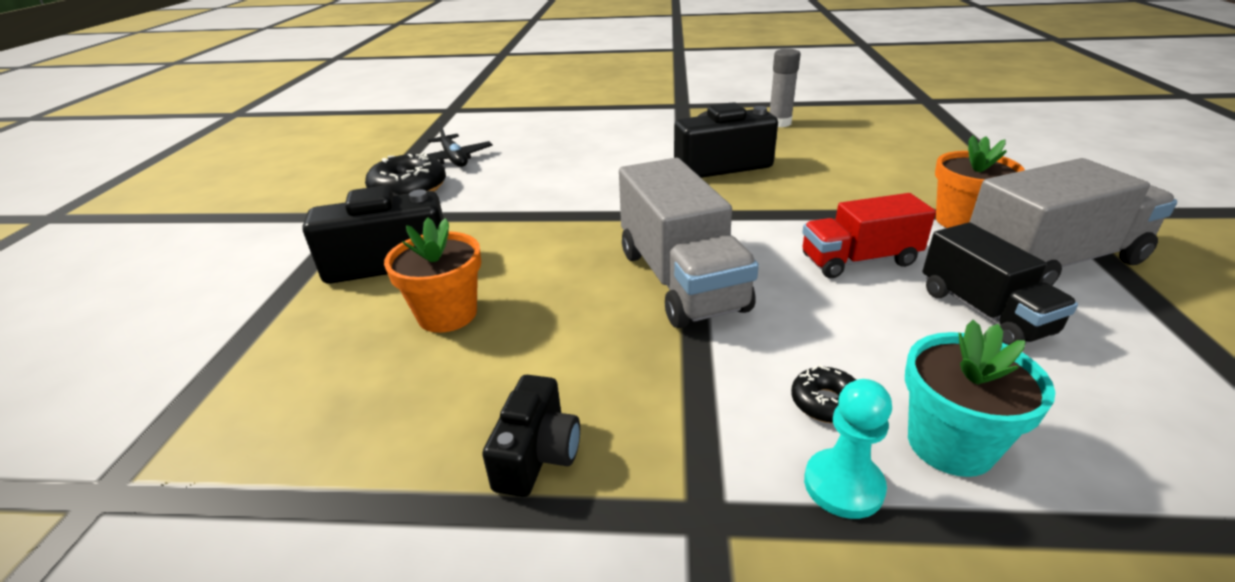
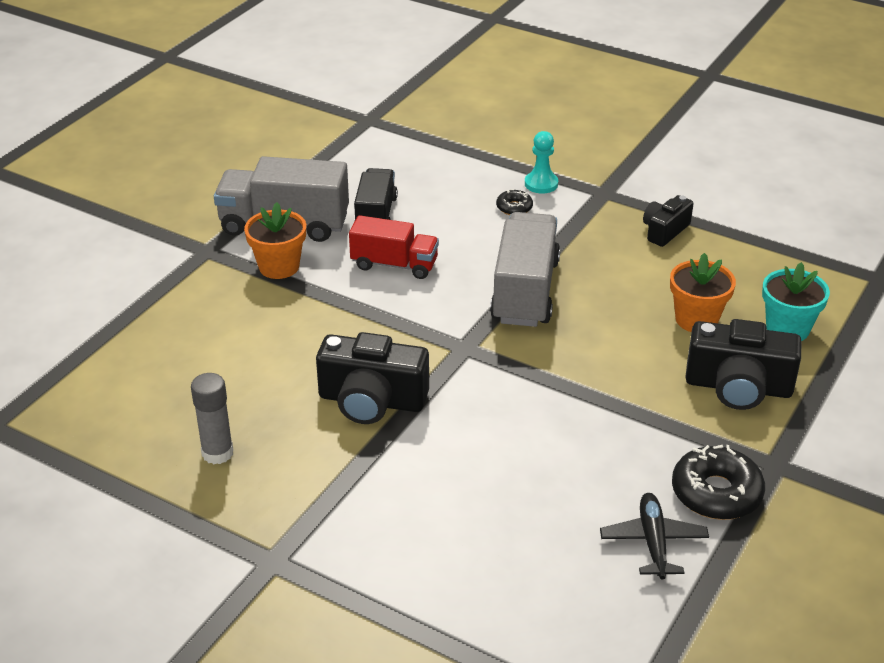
camera: 155 degrees left, 5 degrees up
turquoise flower pot [905,320,1055,477] -> turquoise flower pot moved to [762,262,830,341]

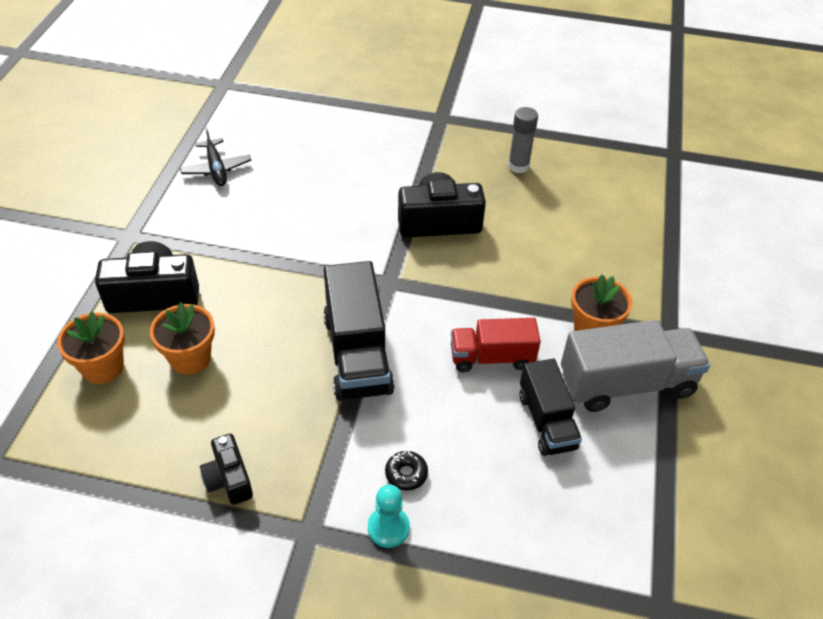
camera: 160 degrees right, 10 degrees up
grey truck [490,212,560,327] -> black truck [323,261,394,401]
black camera [643,195,694,247] -> black camera turned 135 degrees clockwise [200,434,253,505]
black donut [672,445,765,520] -> none
turquoise flower pot [762,262,830,341] -> orange flower pot [57,311,125,384]

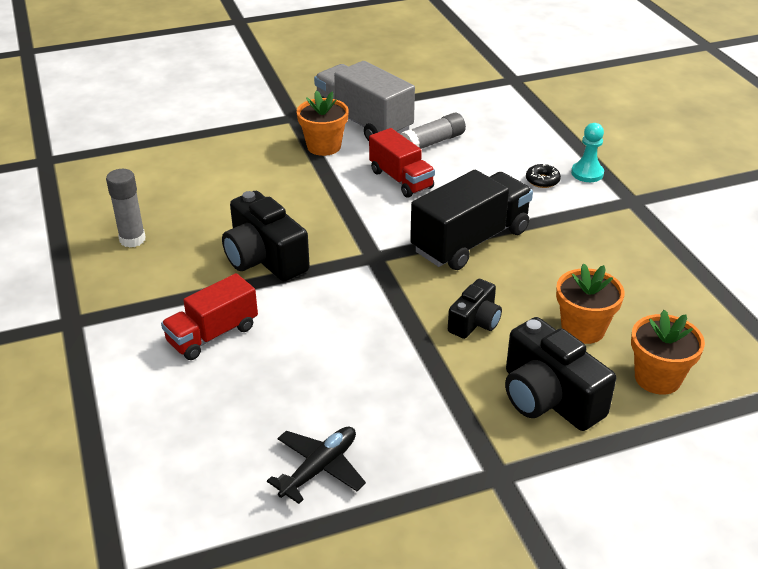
camera: 120 degrees left, 10 degrees down
black camera [200,434,253,505] -> black camera moved to [448,279,502,339]
black truck [519,359,582,456] -> grey glue stick [401,113,466,149]
none -> red truck [161,273,258,360]

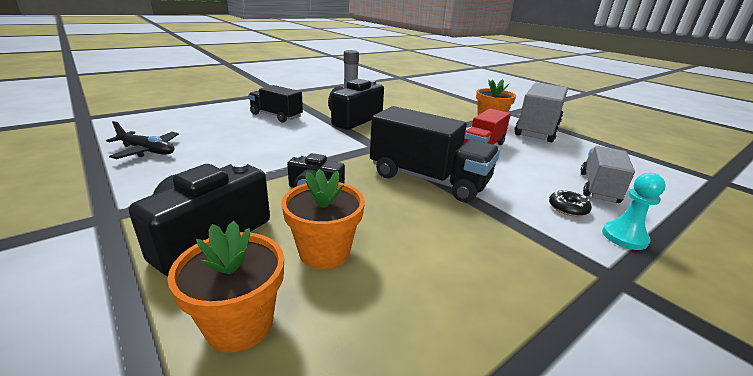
camera: 70 degrees right, 10 degrees down
red truck [161,273,258,360] -> black truck [248,85,303,123]
grey glue stick [401,113,466,149] -> none
none -> grey truck [580,146,635,203]

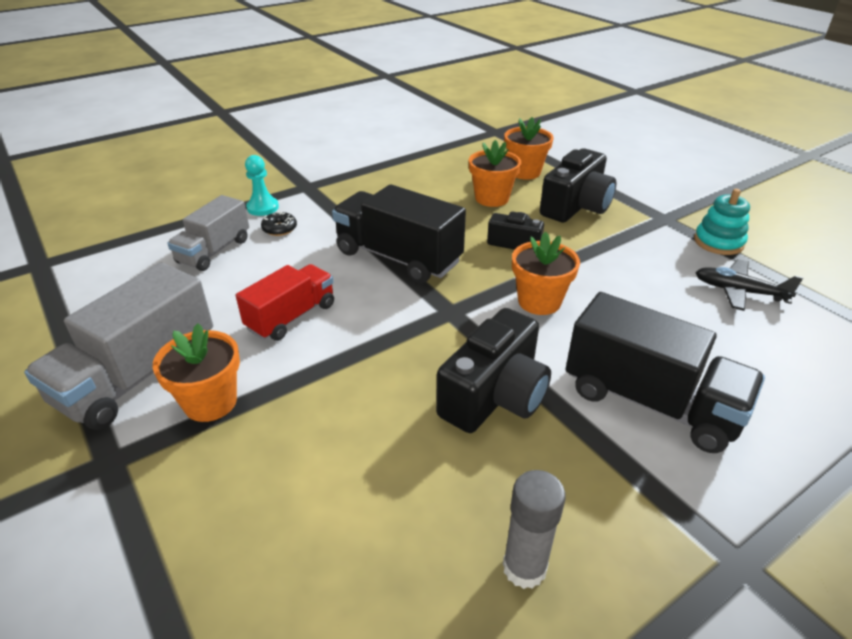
camera: 175 degrees left, 10 degrees up
black truck [248,85,303,123] -> black truck [565,292,765,453], size x1.55
none -> orange flower pot [512,232,580,315]
none -> turquoise stacking toy [694,189,750,255]

